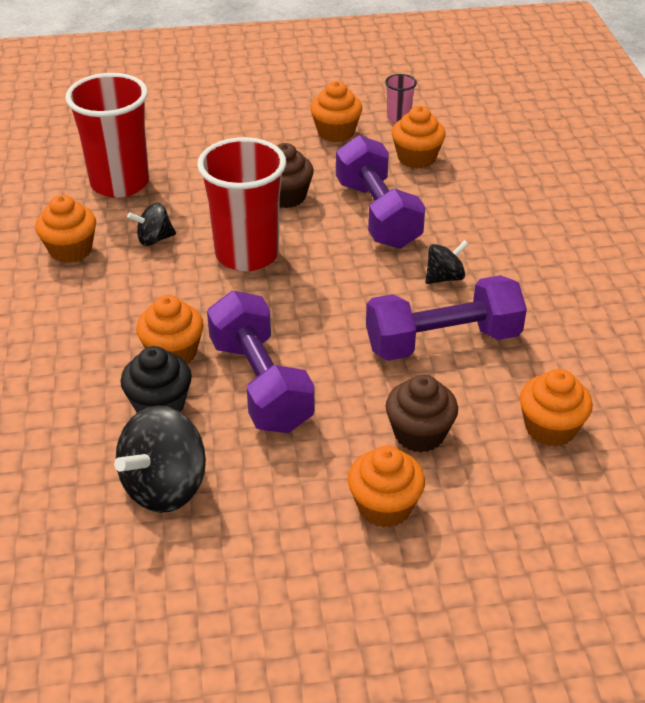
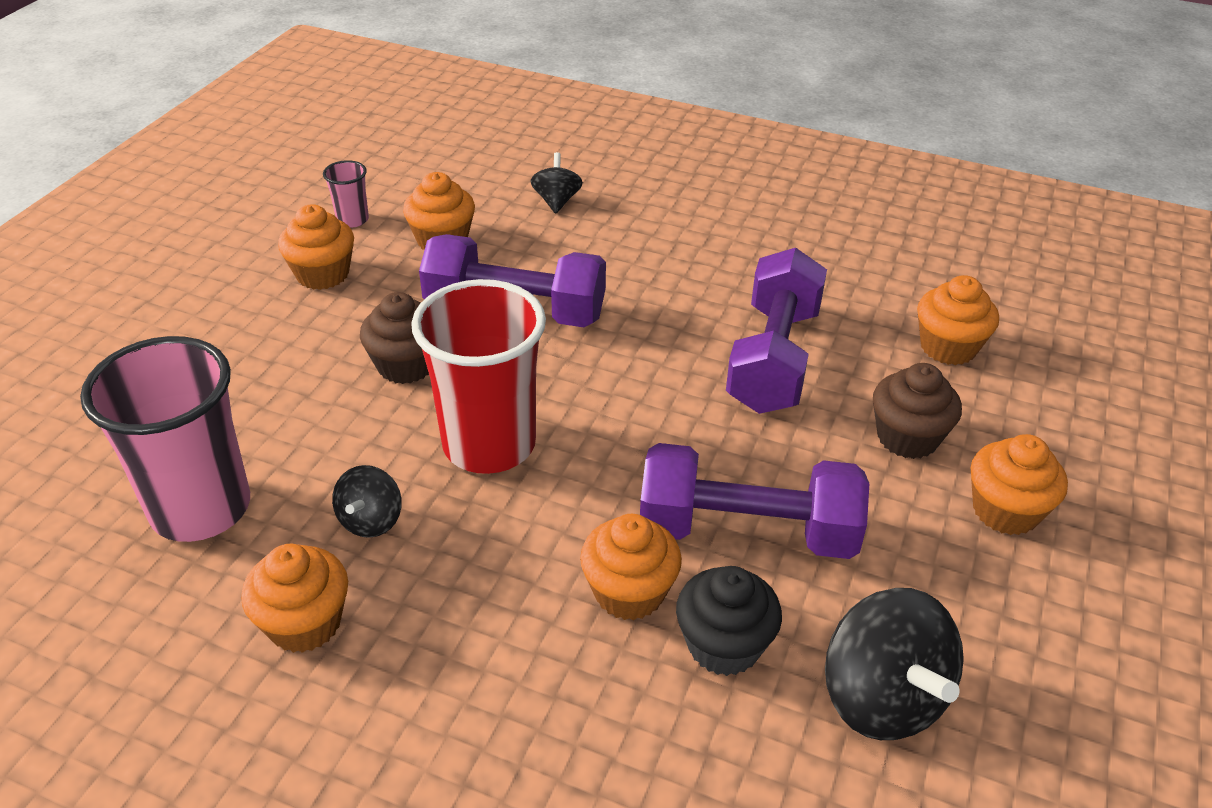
camera: 60 degrees left, 0 degrees up
red cup [65,73,149,198] -> pink cup [80,336,250,542]
black spinning top [425,240,468,284] -> black spinning top moved to [530,152,583,214]

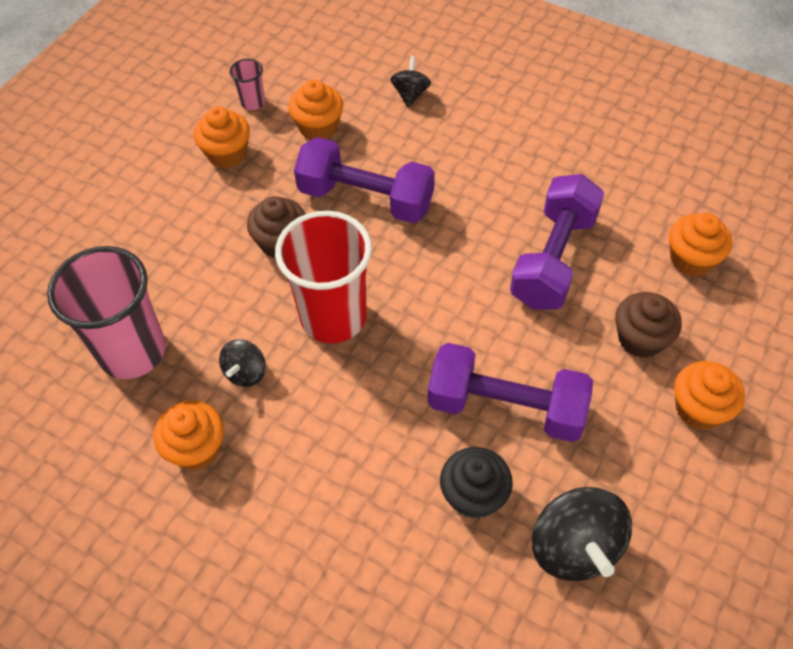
camera: 10 degrees right, 15 degrees up
orange cupcake [580,514,682,620] -> none

